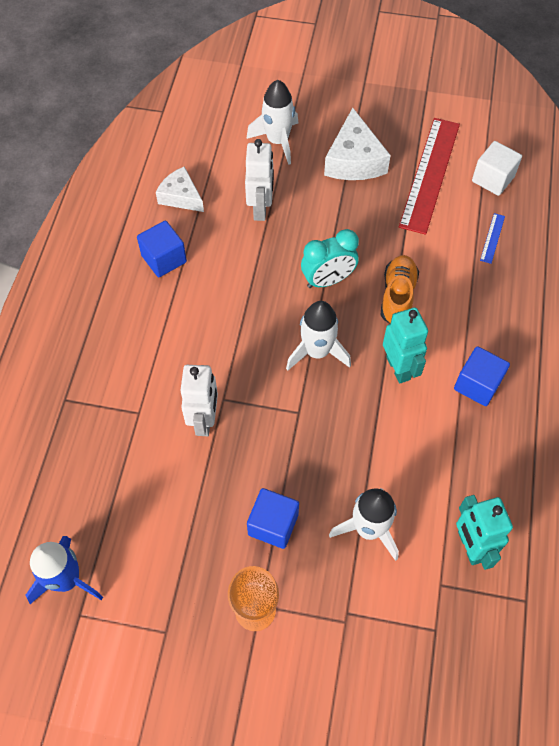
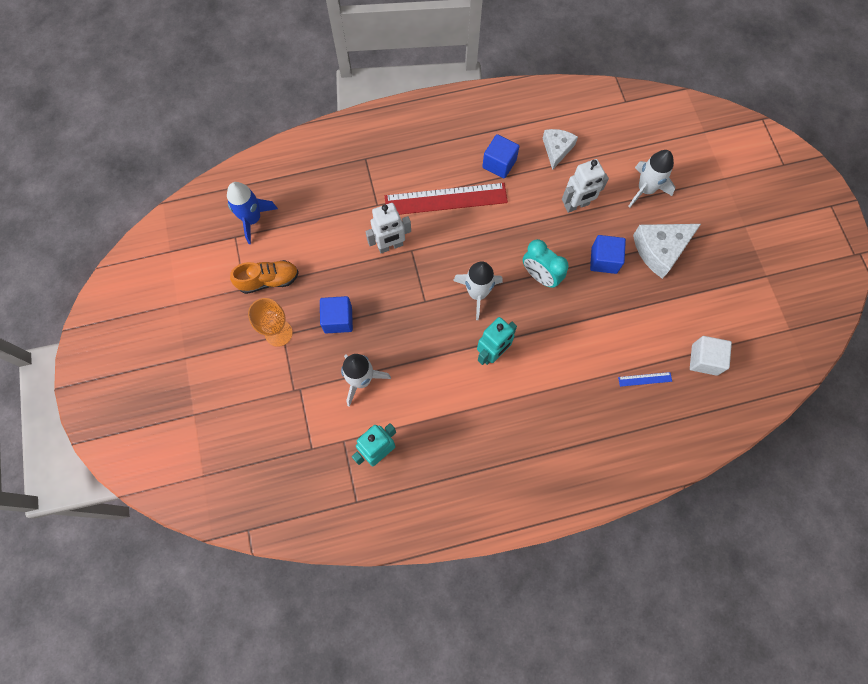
camera: 65 degrees right, 10 degrees up
orange shoe [381,255,419,323] -> orange shoe moved to [230,260,299,294]
red ruler [399,118,460,235] -> red ruler moved to [385,183,508,215]
blue cube [454,346,510,406] -> blue cube moved to [590,235,626,274]

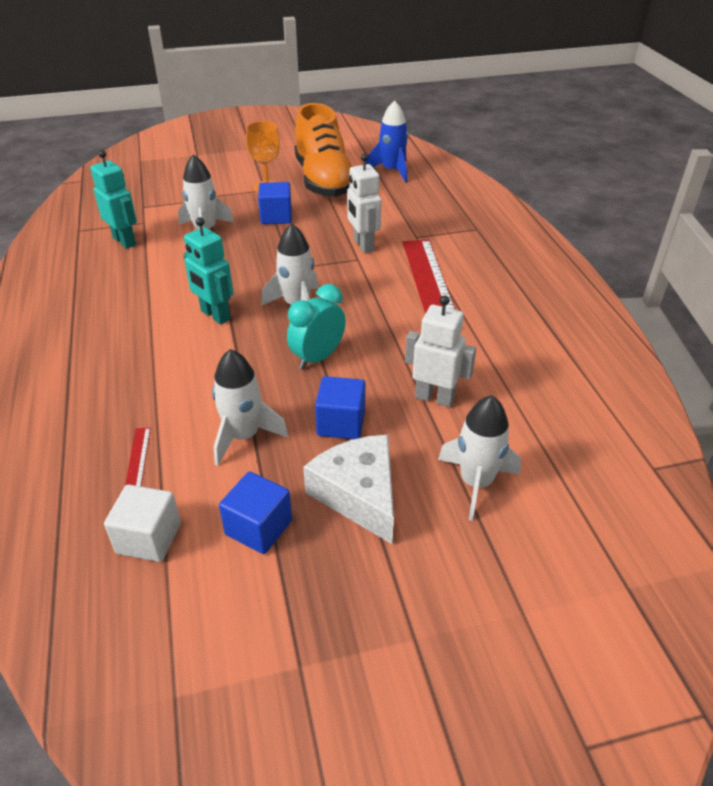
camera: 90 degrees right, 30 degrees down
orange shoe [230,260,299,294] -> orange shoe [294,103,352,197], size x1.84
blue cube [482,134,520,178] -> blue cube moved to [219,471,292,554]
white cheese [543,129,578,170] -> none
white robot [562,159,609,213] -> white robot turned 135 degrees clockwise [405,295,476,407]
blue ruler [618,372,672,387] -> red ruler [125,427,151,486]
none -> white rocket [212,349,288,466]

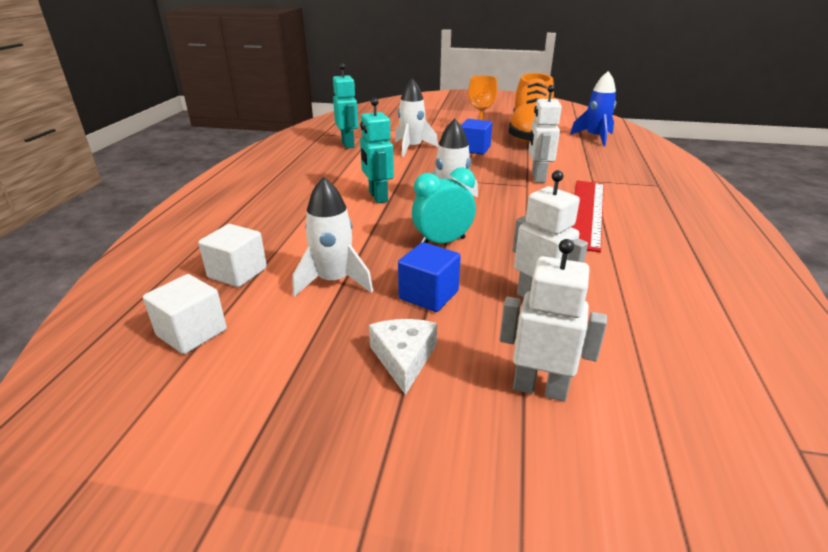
camera: 25 degrees right, 10 degrees down
red ruler [125,427,151,486] -> white cube [198,224,267,287]
blue cube [219,471,292,554] -> none
white cheese [303,435,394,545] -> white cheese [369,319,437,395], size x0.65
white rocket [438,395,521,521] -> white robot [500,239,607,401]

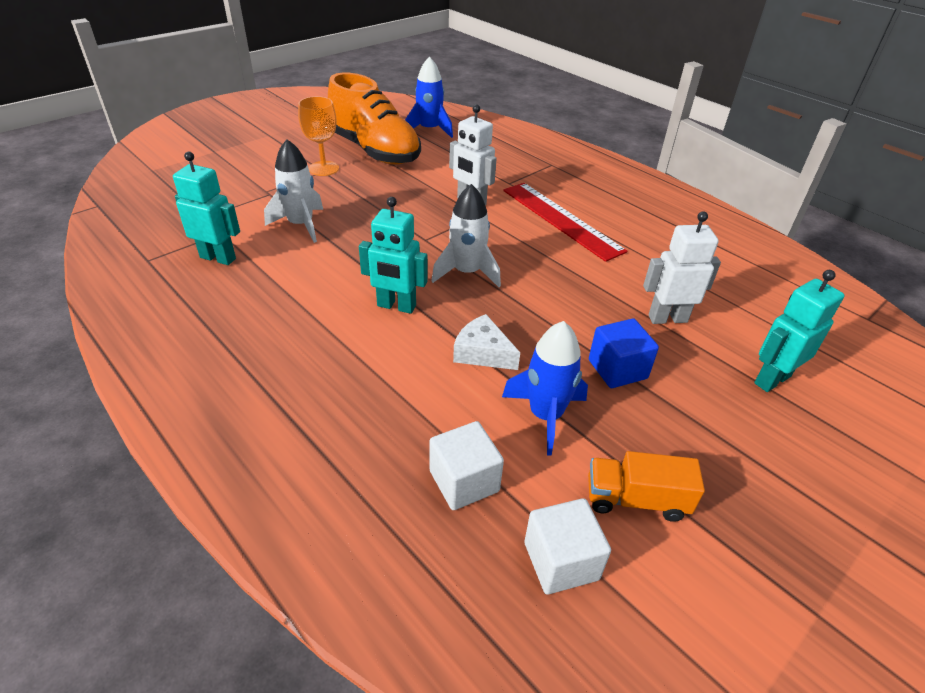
camera: 55 degrees left, 10 degrees up
white rocket [293,176,373,297] -> blue rocket [502,321,588,456]
white cheese [369,319,437,395] -> white cheese moved to [453,314,520,370]
turquoise clock [412,167,476,243] -> none
blue cube [461,119,492,155] -> none
white robot [500,239,607,401] -> turquoise robot [754,270,845,392]
none -> orange truck [588,451,705,522]

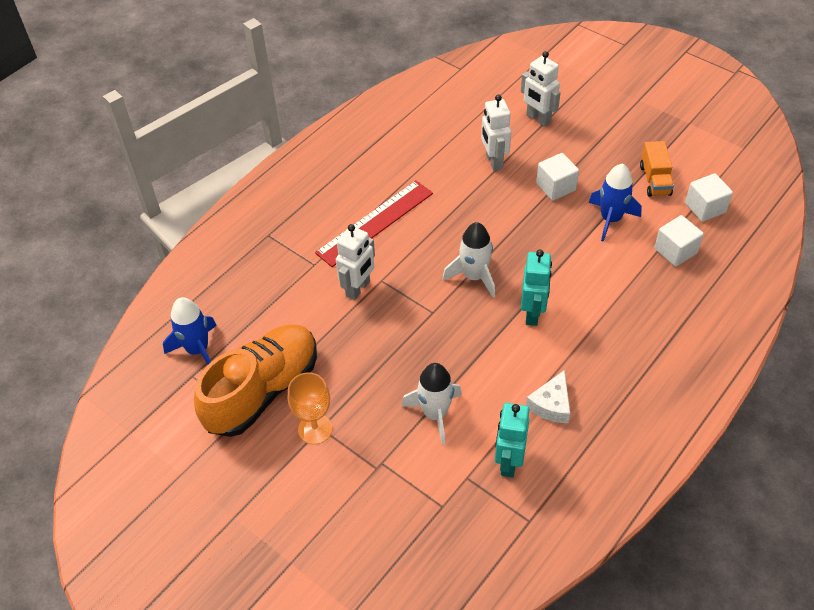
camera: 95 degrees left, 10 degrees up
white cheese [453,314,520,370] -> white cheese moved to [526,370,571,423]
blue cube [589,319,659,388] -> white cube [536,153,579,201]
turquoise robot [754,270,845,392] -> white robot [521,51,561,127]

